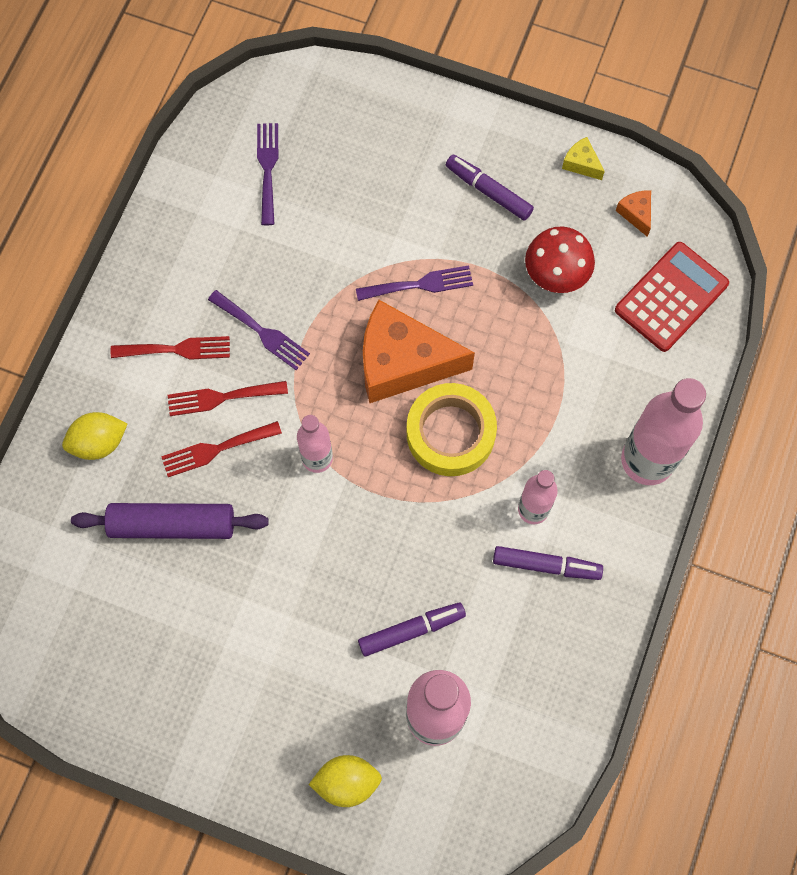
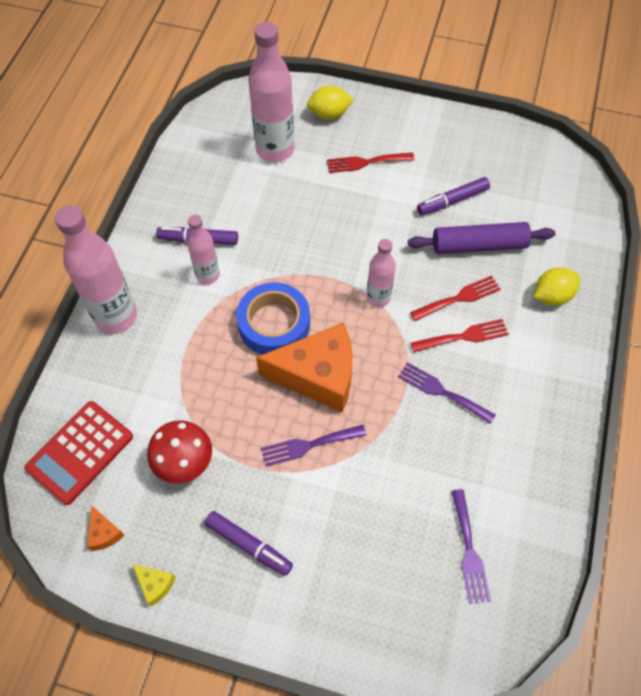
camera: 175 degrees right, 10 degrees down
red fork [111,336,230,360] -> red fork moved to [327,153,414,173]
purple marker [358,602,466,657] -> purple marker moved to [417,177,490,215]
yellow tape [407,383,497,476] -> blue tape [236,282,310,355]

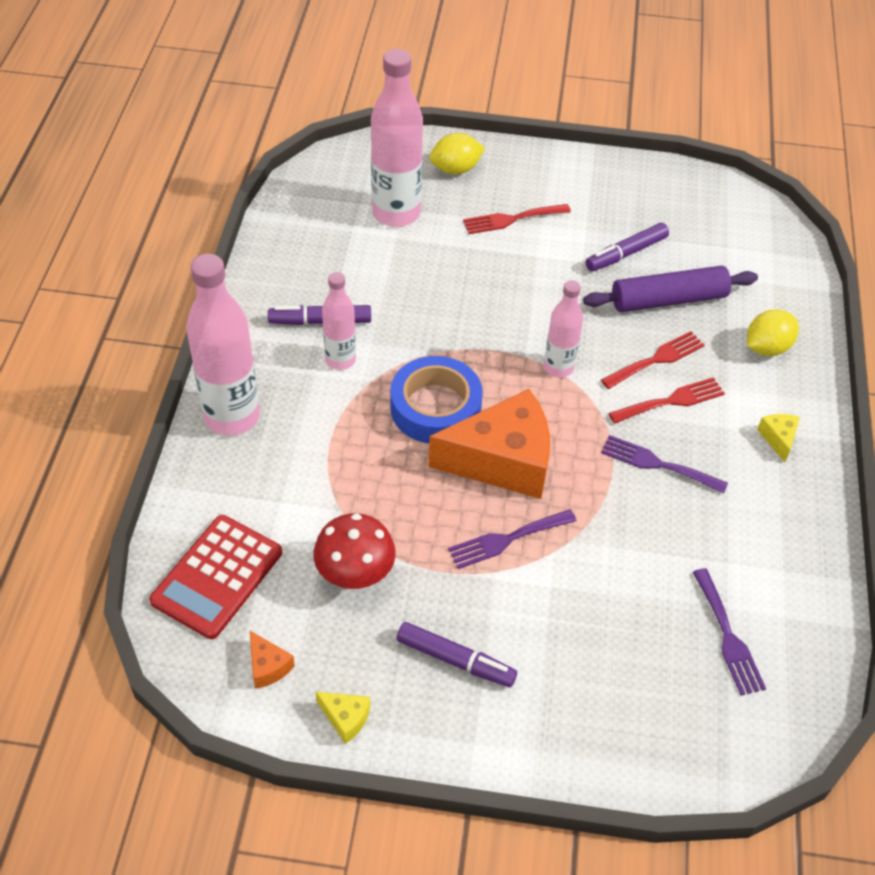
camera: 10 degrees left, 10 degrees down
none -> yellow cheese [757,414,800,462]

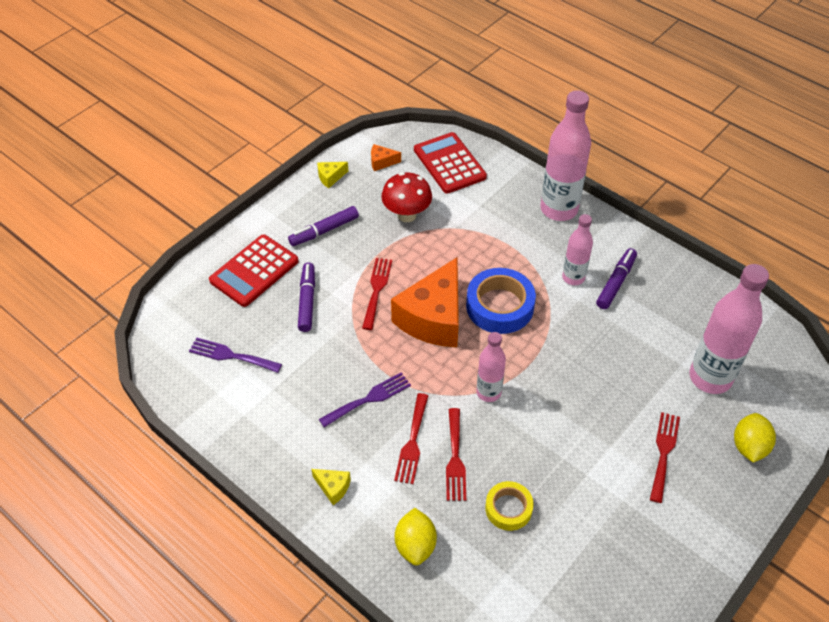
camera: 125 degrees right, 0 degrees up
purple fork [448,509,576,569] -> red fork [362,258,392,330]
purple rolling pin [583,265,758,312] -> yellow tape [485,481,534,531]
purple marker [586,223,669,271] -> purple marker moved to [298,263,315,332]
none -> red calculator [209,234,299,307]

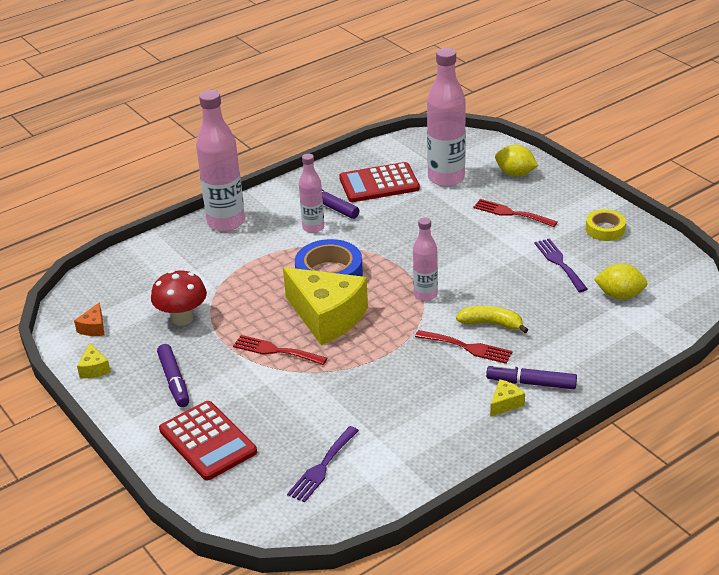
camera: 75 degrees left, 15 degrees down
purple marker [298,263,315,332] -> purple marker moved to [486,364,577,389]
purple fork [319,372,411,427] -> purple fork moved to [534,238,588,292]
orange cheese [391,258,459,347] -> yellow cheese [283,267,368,345]
yellow lemon [395,508,437,565] -> yellow lemon moved to [594,263,648,300]
red calculator [414,132,487,194] -> red calculator moved to [339,162,420,202]
red fork [446,408,466,501] -> yellow banana [456,306,528,333]
yellow tape [485,481,534,531] -> yellow tape moved to [586,209,626,241]

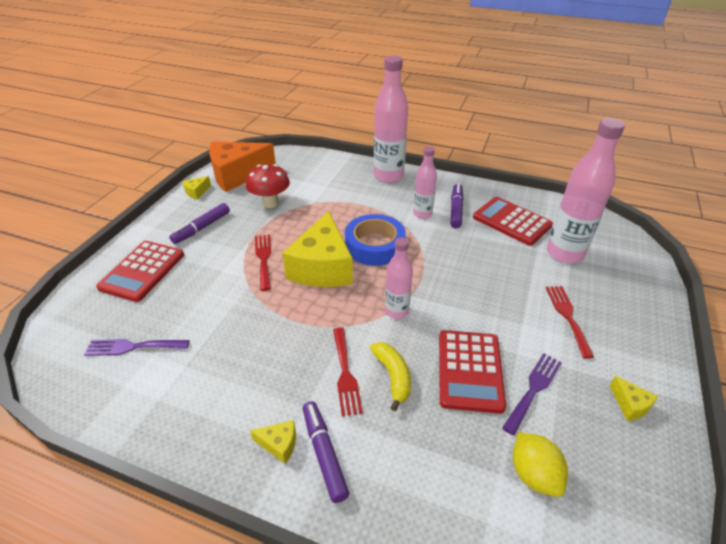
camera: 55 degrees right, 5 degrees up
orange cheese [74,303,104,336] -> orange cheese [209,141,276,192], size x2.49
yellow lemon [495,145,538,177] -> none
yellow tape [586,209,626,241] -> yellow cheese [610,375,658,421]
none -> red calculator [439,330,506,414]

